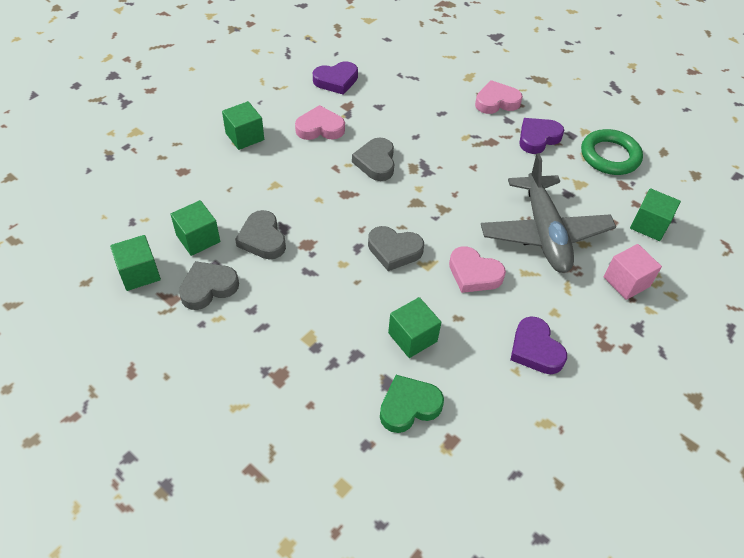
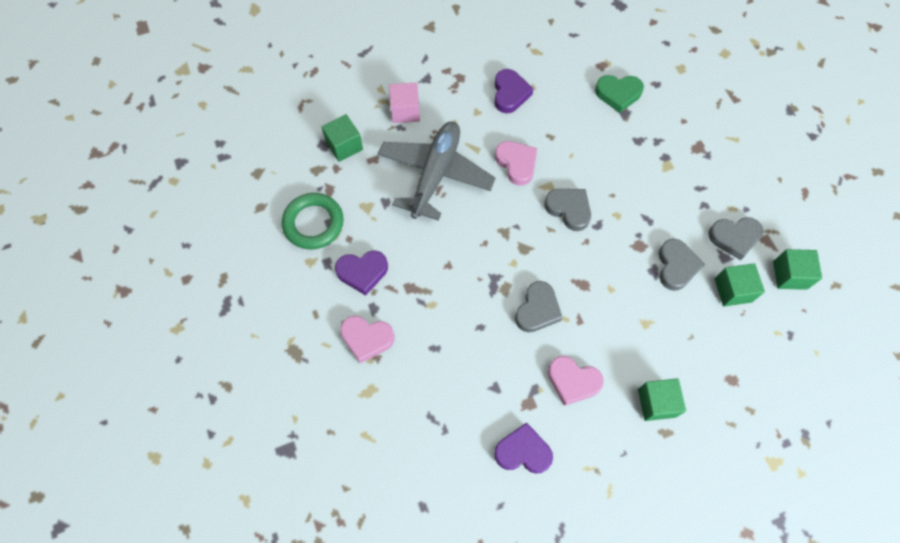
camera: 150 degrees left, 15 degrees up
green cube [388,297,441,358] -> none

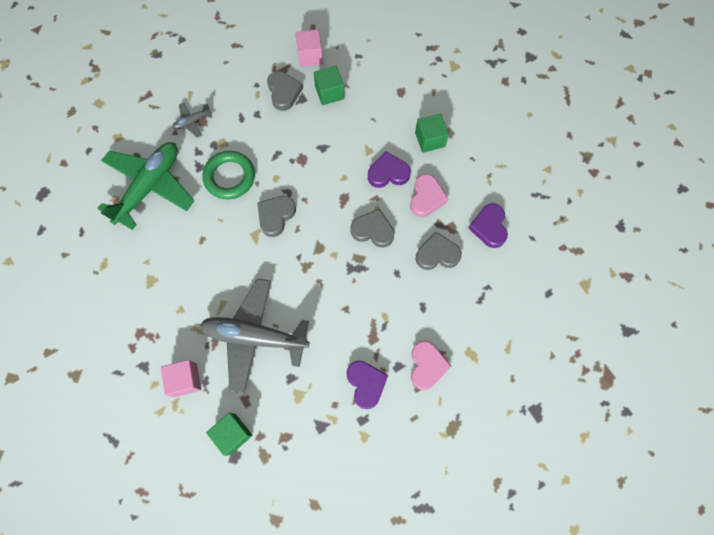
camera: 100 degrees left, 5 degrees up
green ring [282,193,344,250] -> green ring moved to [202,151,255,199]
purple heart [494,69,533,113] -> purple heart moved to [368,151,411,188]
pink heart [495,141,537,186] -> none
green heart [595,75,644,113] -> green plane [97,142,194,230]
grey heart [659,239,705,291] -> grey heart moved to [416,231,462,270]
green cube [773,249,822,290] -> pink cube [295,29,323,67]
none -> grey plane [172,102,212,138]

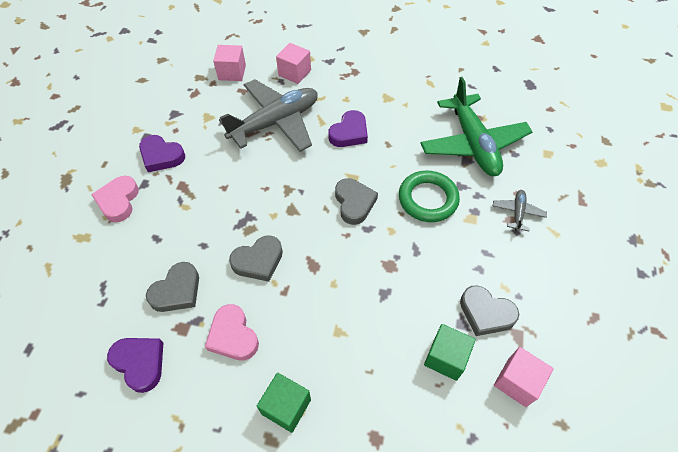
camera: 135 degrees right, 15 degrees down
green cube [206,413,253,456] -> pink cube [213,45,246,81]
purple heart [368,151,411,188] -> purple heart moved to [328,110,368,147]
pink heart [411,341,451,390] -> pink heart turned 45 degrees clockwise [91,176,139,222]

